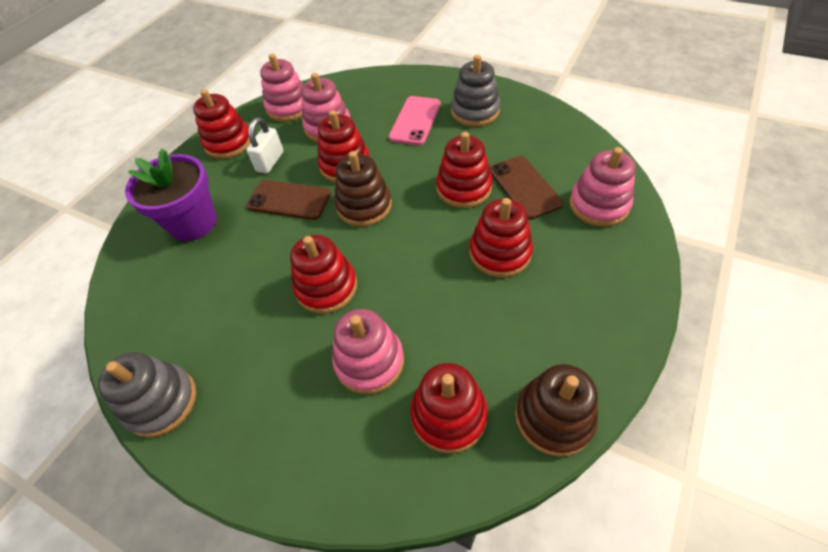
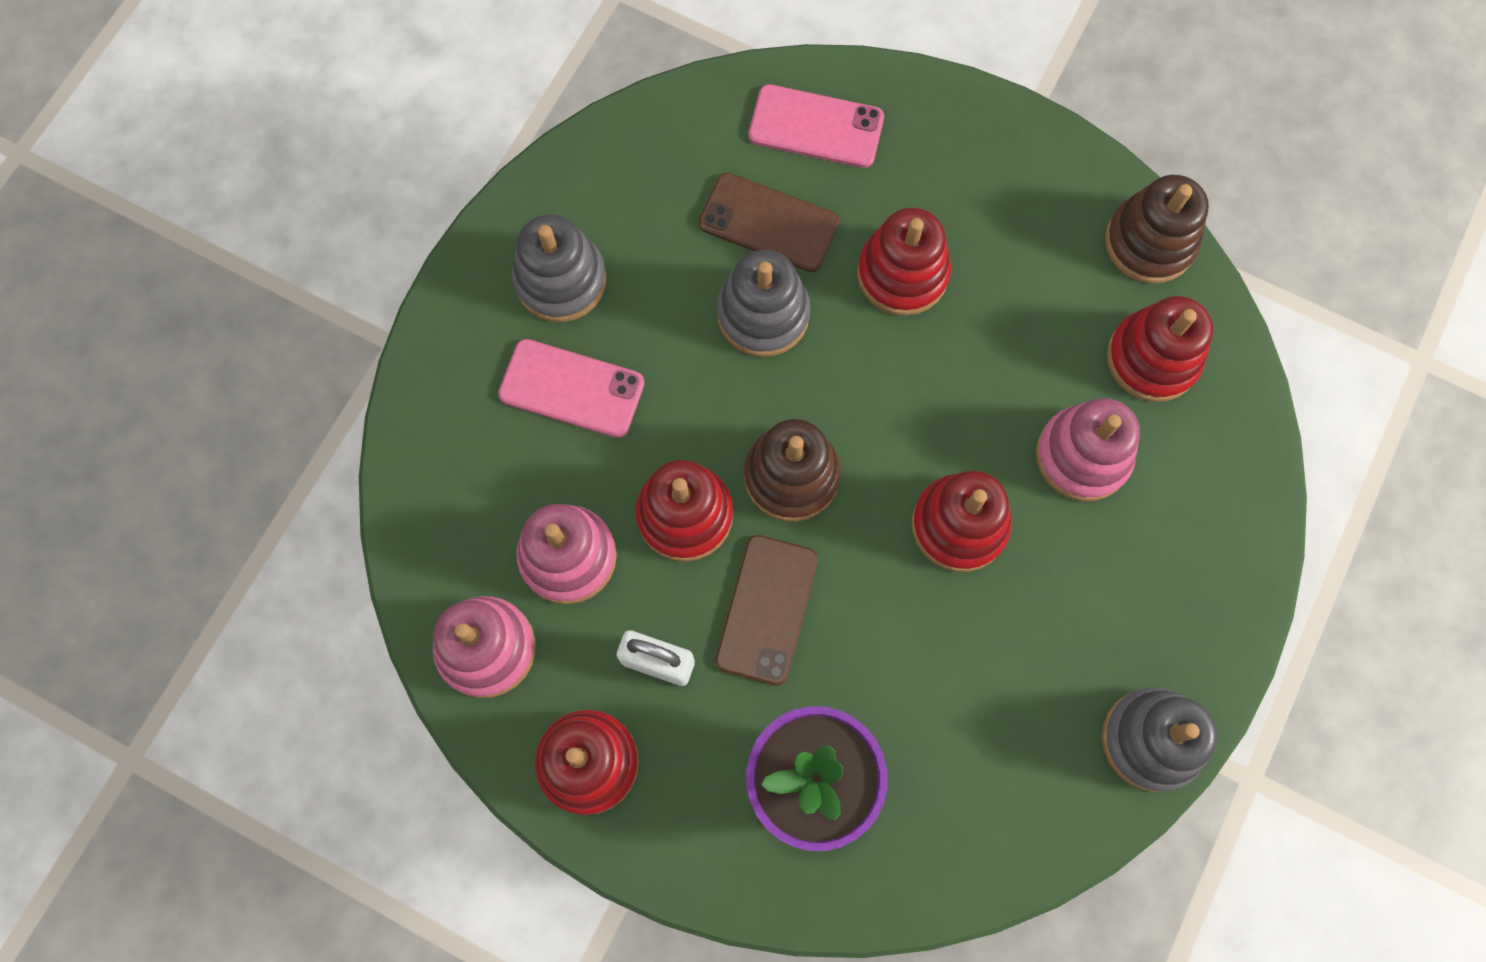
camera: 95 degrees left, 20 degrees up
red stacking toy [436,132,493,208] -> grey stacking toy [717,250,810,357]
brown phone [490,156,563,220] -> brown phone turned 45 degrees clockwise [699,172,840,272]
pink stacking toy [569,147,635,227] -> pink phone [749,84,884,168]

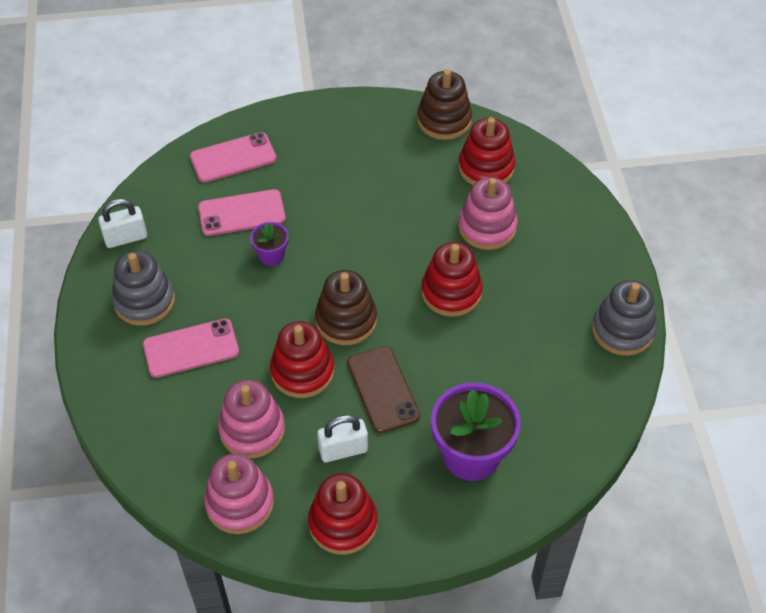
camera: 35 degrees left, 20 degrees down
brown phone [699,172,840,272] -> pink phone [198,189,286,236]
grey stacking toy [717,250,810,357] -> purple flower pot [250,222,289,266]
red stacking toy [857,207,951,316] -> none
none -> white padlock [98,199,147,248]

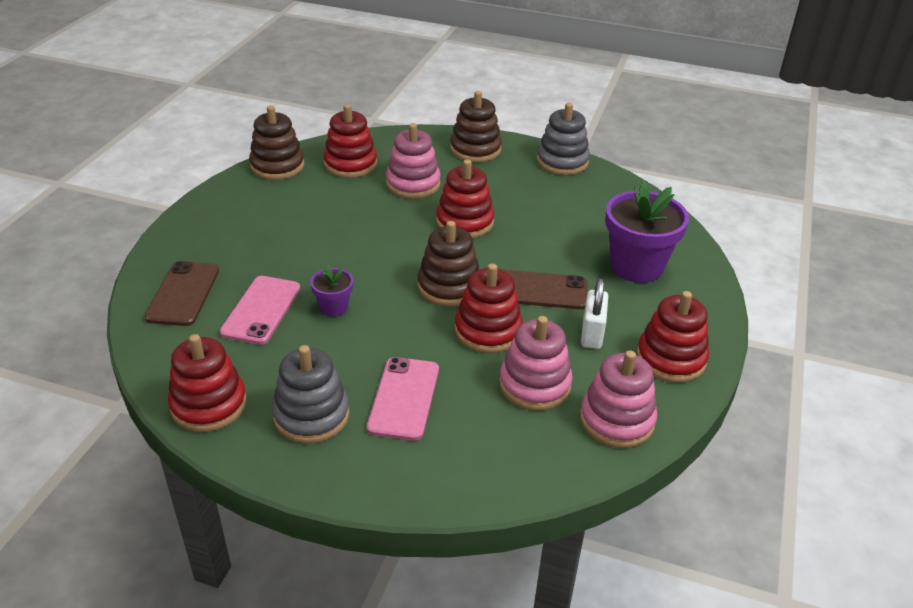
camera: 65 degrees left, 15 degrees down
white padlock [98,199,147,248] -> red stacking toy [168,334,247,432]
pink phone [190,132,277,183] -> brown phone [145,261,219,326]
none -> brown stacking toy [450,91,502,162]

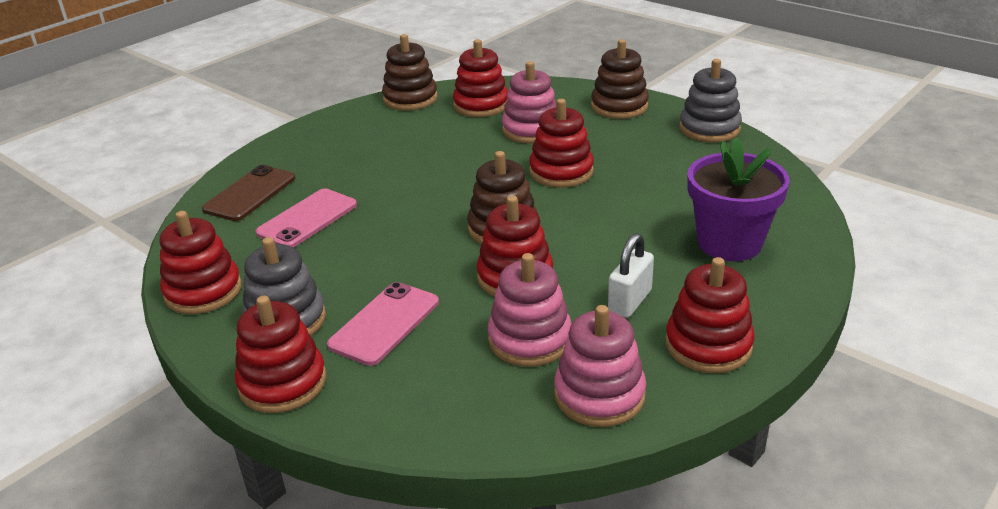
camera: 25 degrees right, 5 degrees down
purple flower pot [310,265,353,317] -> none
brown phone [503,270,587,309] -> none
none -> red stacking toy [235,296,326,413]

